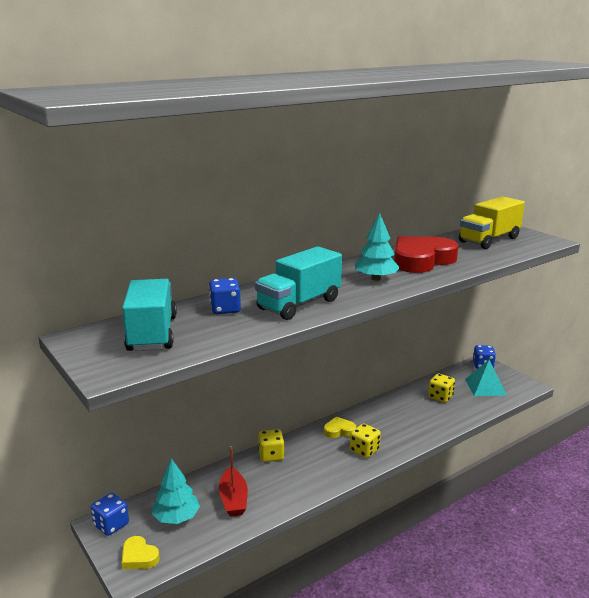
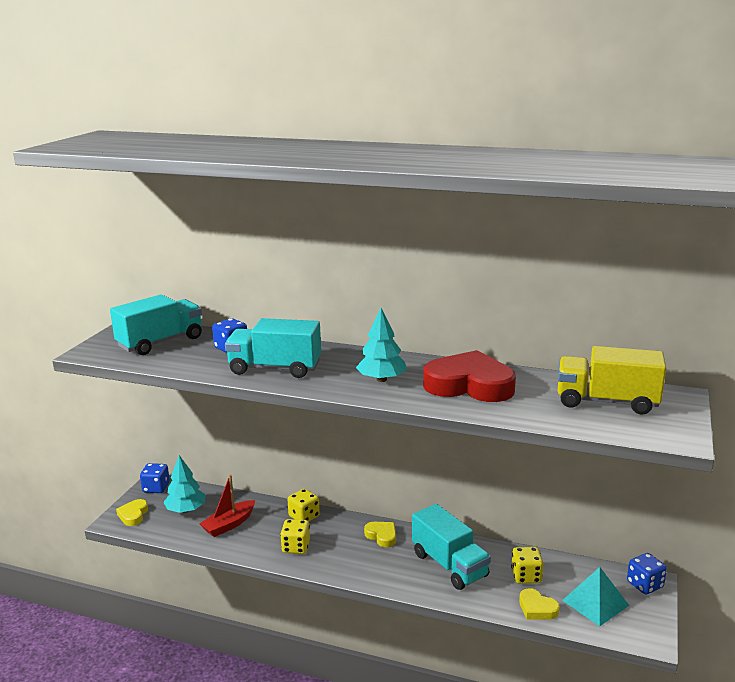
camera: 55 degrees right, 0 degrees up
yellow dice [350,423,381,458] -> yellow dice moved to [280,519,310,554]
none -> turquoise truck [412,504,491,590]
none -> yellow heart [519,588,560,620]

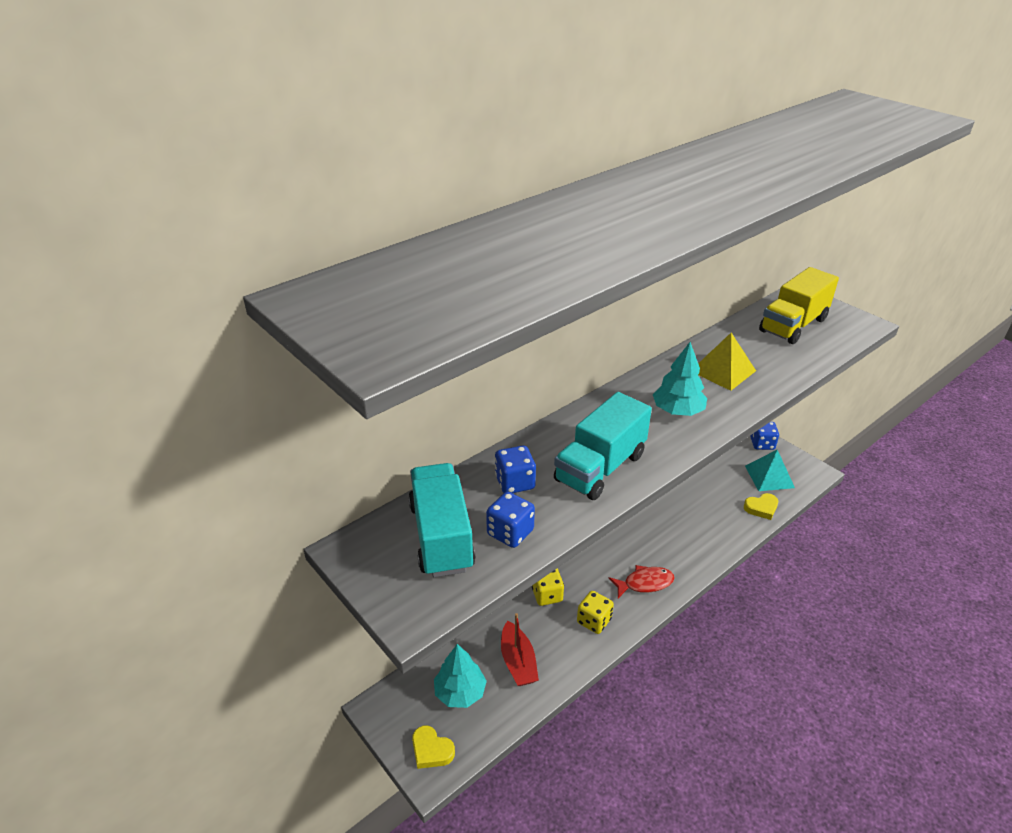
camera: 60 degrees left, 15 degrees up
blue dice [140,463,170,493] -> blue dice moved to [486,492,535,548]
yellow heart [364,522,396,548] -> none
turquoise truck [412,504,491,590] -> none
red heart [423,350,516,402] -> yellow pyramid [698,333,756,391]
yellow dice [511,547,544,584] -> none
none -> red fish [608,565,675,598]

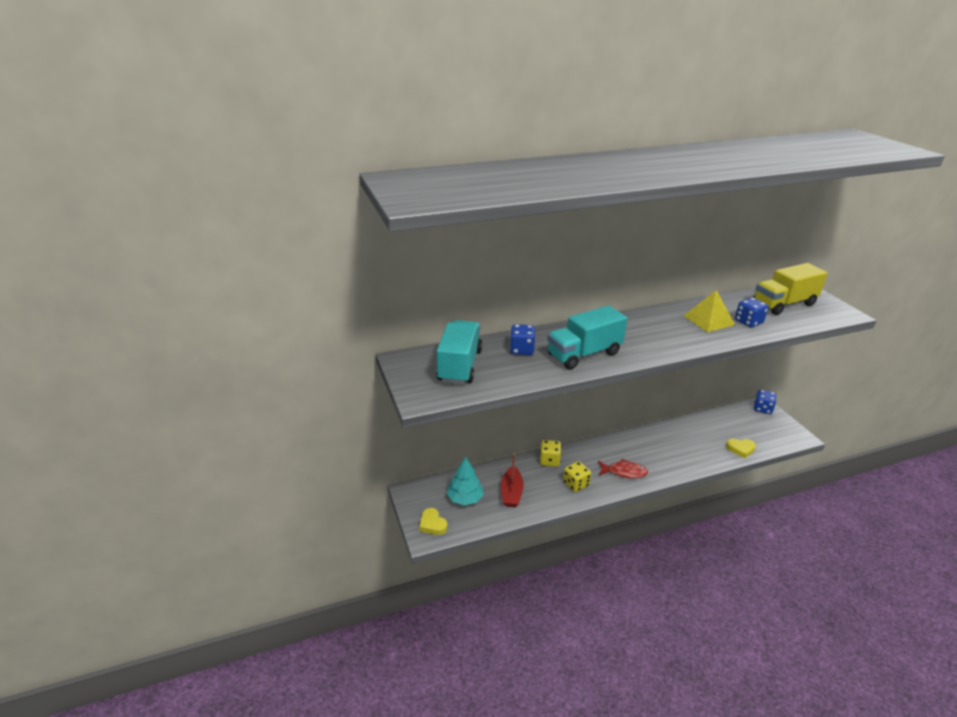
camera: 20 degrees right, 5 degrees down
blue dice [486,492,535,548] -> blue dice moved to [735,297,769,327]
turquoise tree [653,342,707,416] -> none
turquoise pyramid [745,450,795,491] -> none

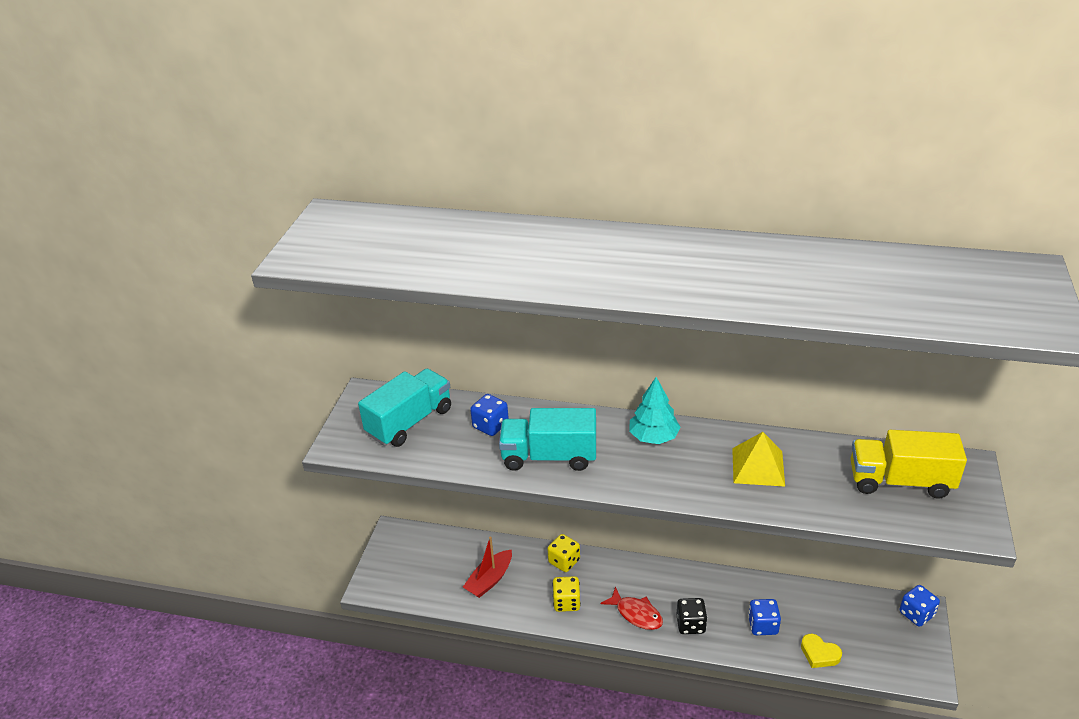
camera: 35 degrees right, 5 degrees up
yellow heart [419,508,447,535] -> none
turquoise tree [447,457,484,505] -> turquoise tree moved to [629,377,680,444]
blue dice [735,297,769,327] -> blue dice moved to [748,599,781,635]
none -> black dice [676,598,707,634]

